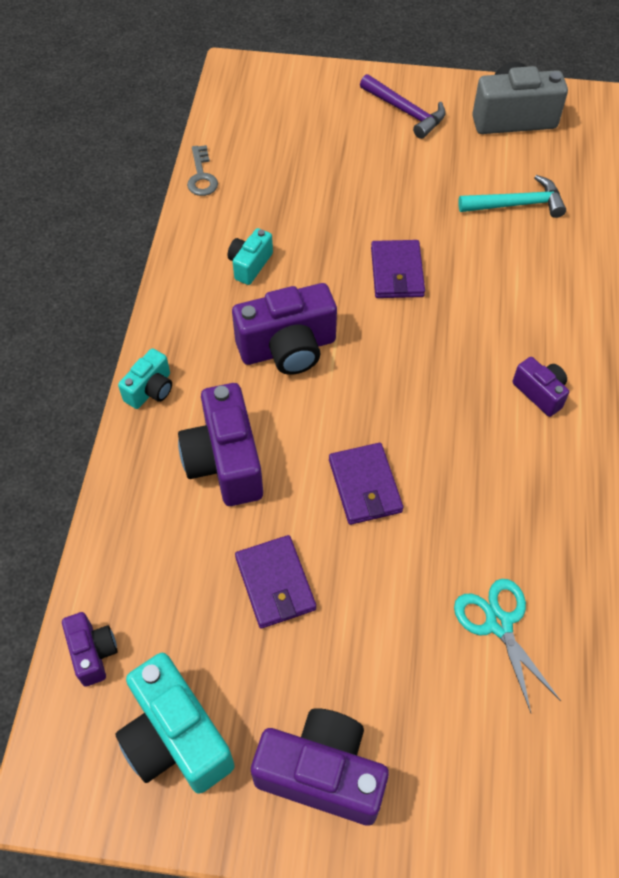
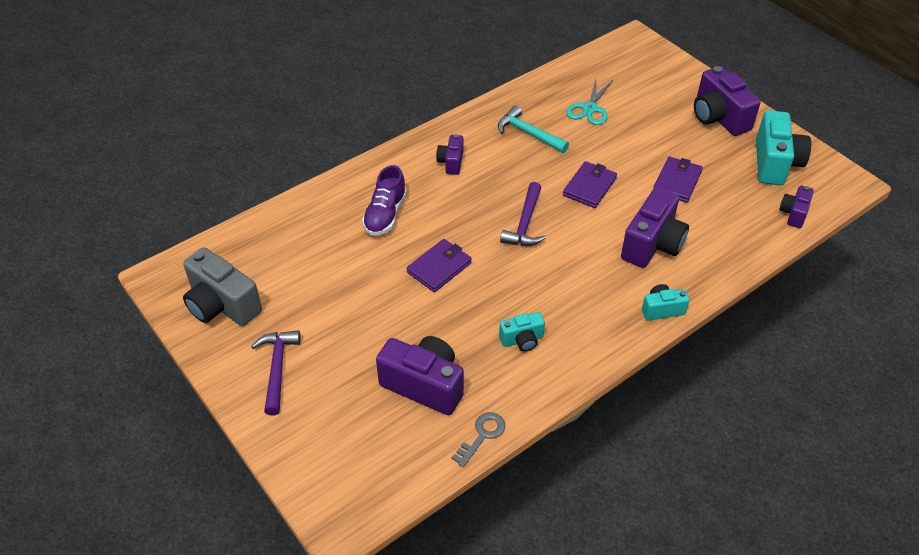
camera: 135 degrees left, 10 degrees down
purple camera [232,283,337,375] -> purple camera moved to [376,336,464,415]
turquoise hammer [458,175,566,218] -> turquoise hammer moved to [498,105,569,153]
none -> purple shoe [362,165,407,236]
none -> purple hammer [500,182,546,246]

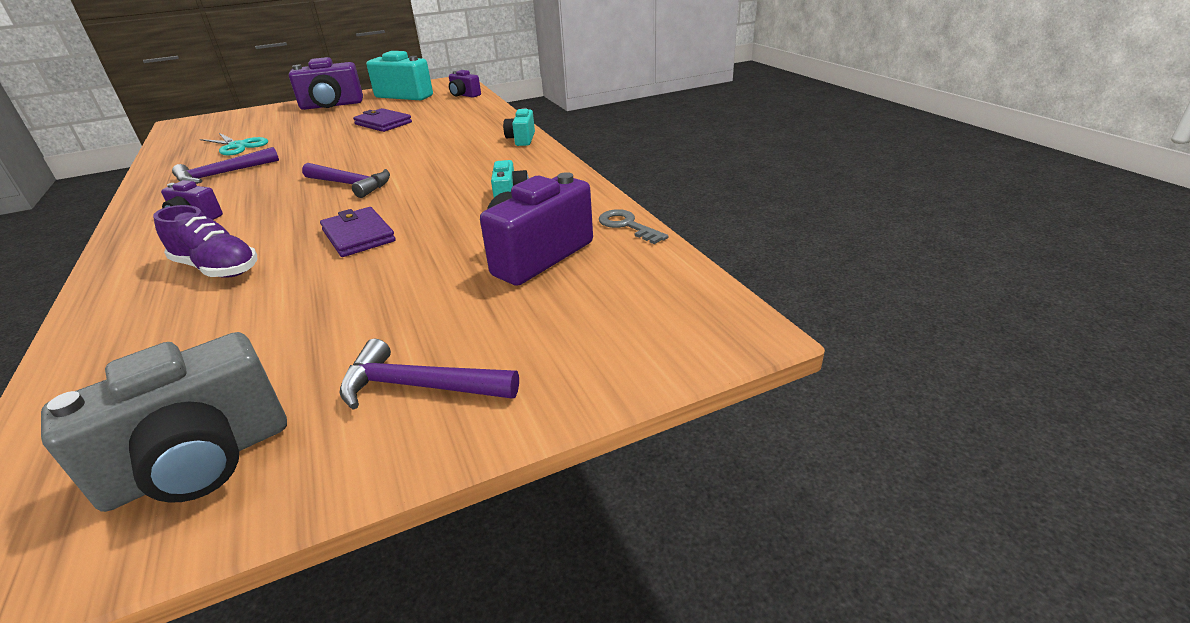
camera: 75 degrees left, 15 degrees down
turquoise hammer [498,105,569,153] -> purple hammer [172,147,279,184]
purple wallet [563,161,617,208] -> none
purple camera [621,187,689,268] -> none

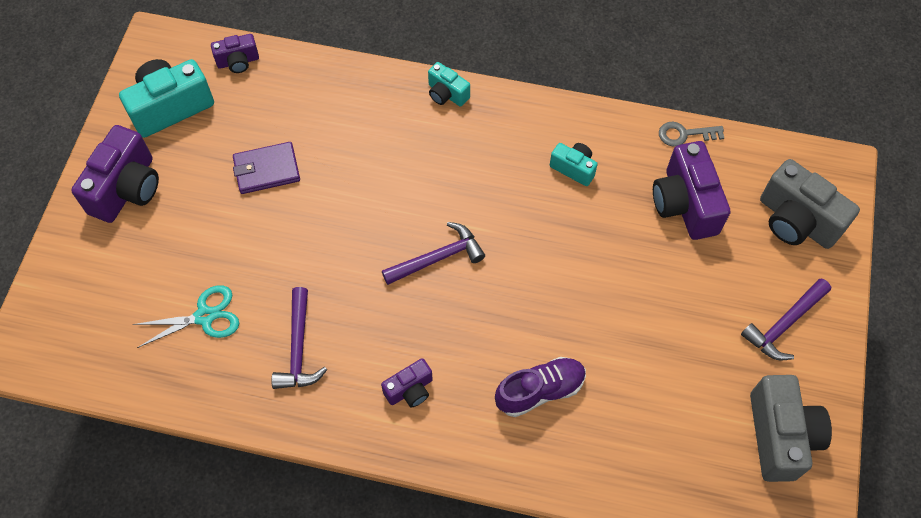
camera: 55 degrees left, 30 degrees up
purple wallet [320,207,396,257] -> none
none -> grey camera [760,159,860,249]

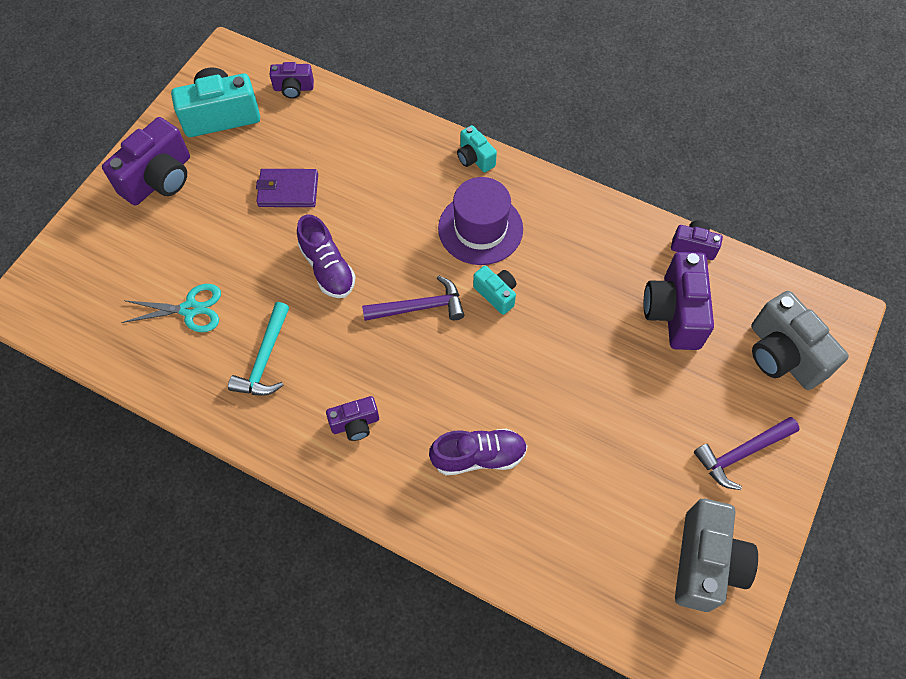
camera: 15 degrees right, 0 degrees up
purple hammer [271,287,327,389] -> turquoise hammer [228,302,290,396]
turquoise camera [550,143,598,186] -> turquoise camera moved to [473,266,516,315]
grey key [659,122,724,147] -> purple camera [671,220,723,260]
none -> purple shoe [297,214,356,298]
none -> purple hat [438,177,523,265]

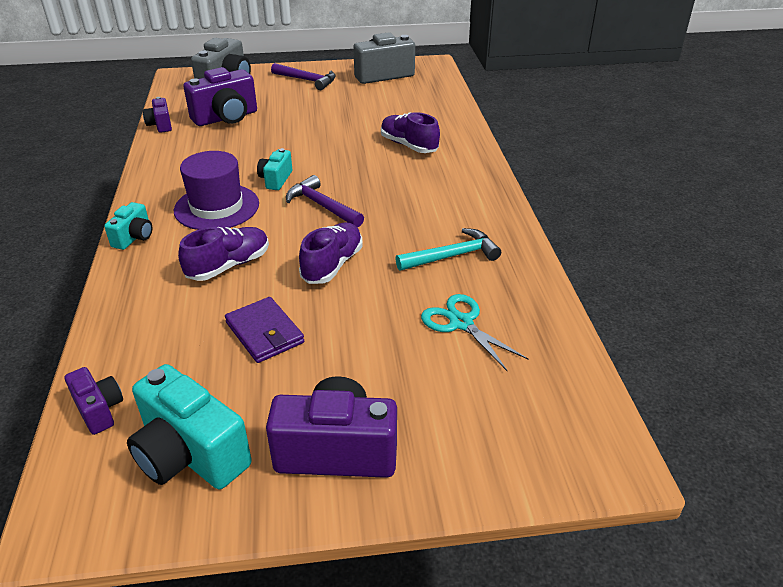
camera: 125 degrees left, 25 degrees down
purple camera [326,396,379,441] -> none
none -> purple shoe [178,227,269,281]

